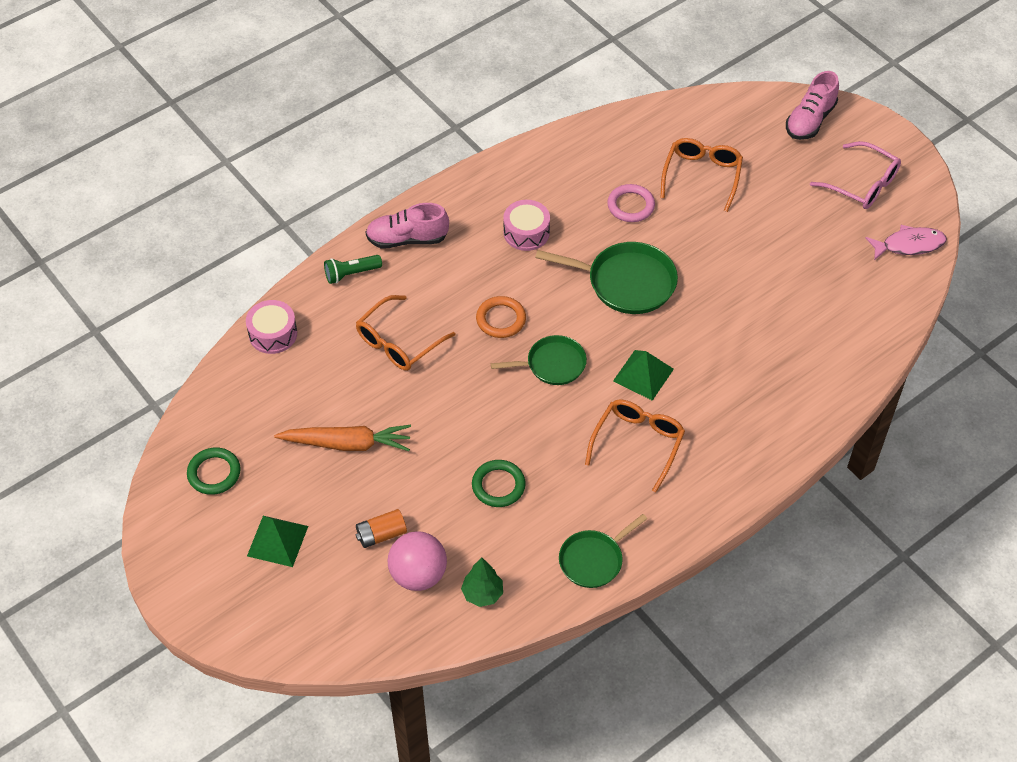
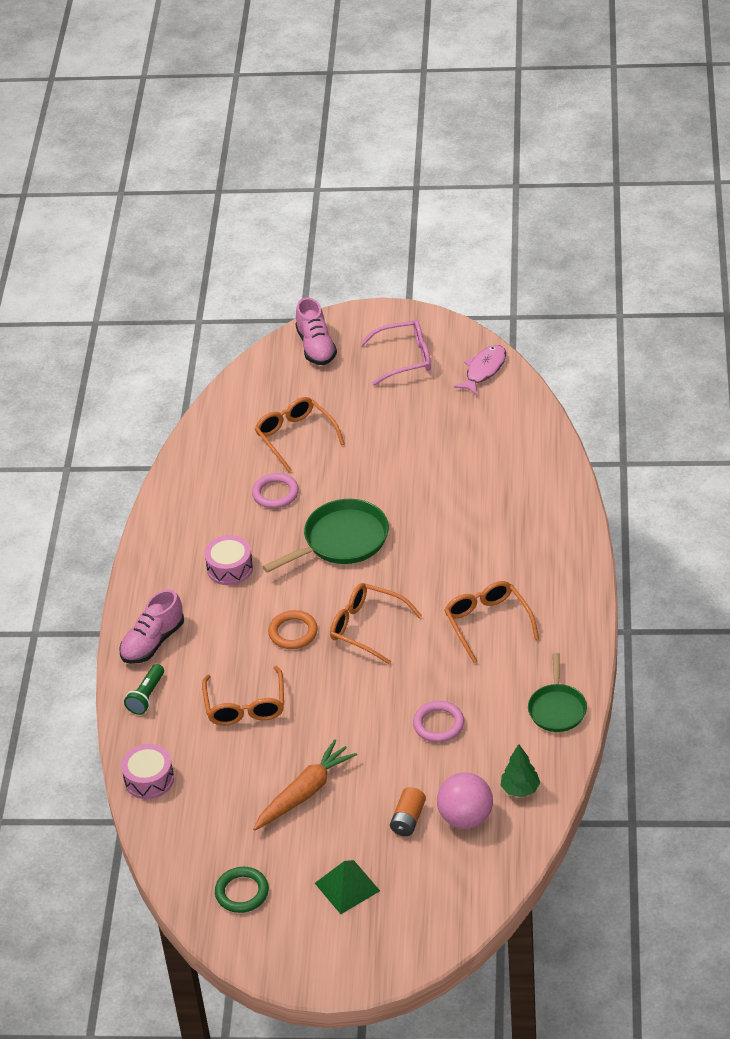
camera: 45 degrees left, 10 degrees down
green ring [472,460,526,507] -> pink ring [413,701,464,742]
green pan [491,335,587,385] -> orange glasses [330,583,422,664]
green pyramid [613,350,674,401] -> none

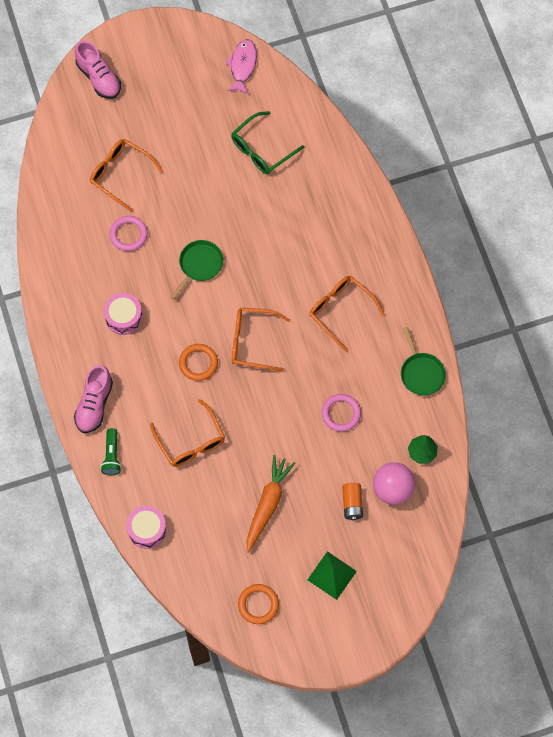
camera: 25 degrees left, 25 degrees up
green ring [215,867,269,913] -> orange ring [238,584,279,624]
green pan [262,499,389,573] -> green pan [170,240,223,299], size x0.65
pink glasses [360,320,431,386] -> none
none -> green glasses [231,111,304,174]

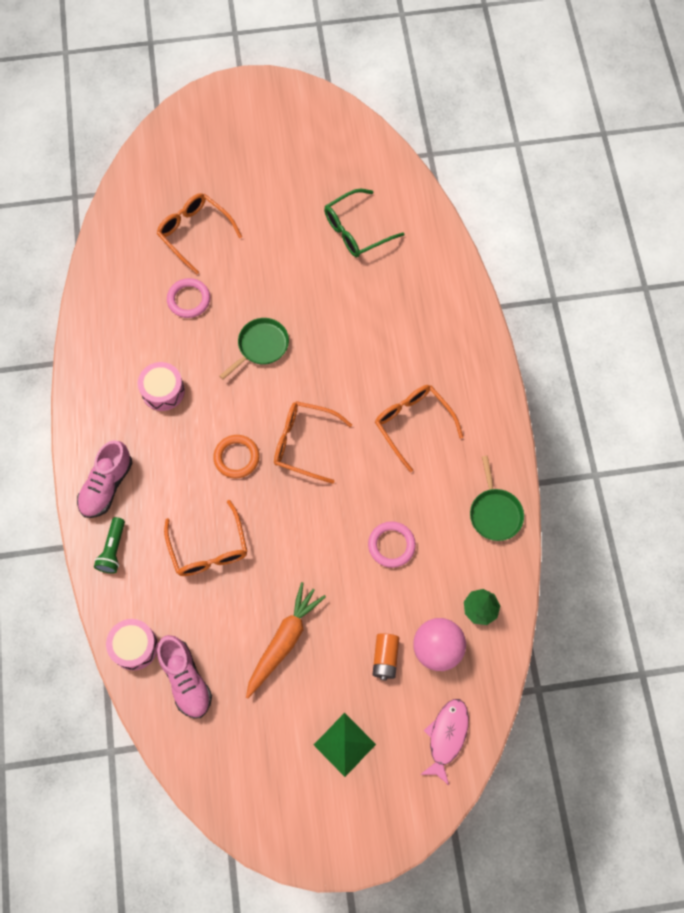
camera: 10 degrees right, 0 degrees up
pink shoe [75,41,121,99] -> pink shoe moved to [157,635,212,719]
pink fish [225,39,257,95] -> pink fish moved to [420,699,469,785]
orange ring [238,584,279,624] -> none

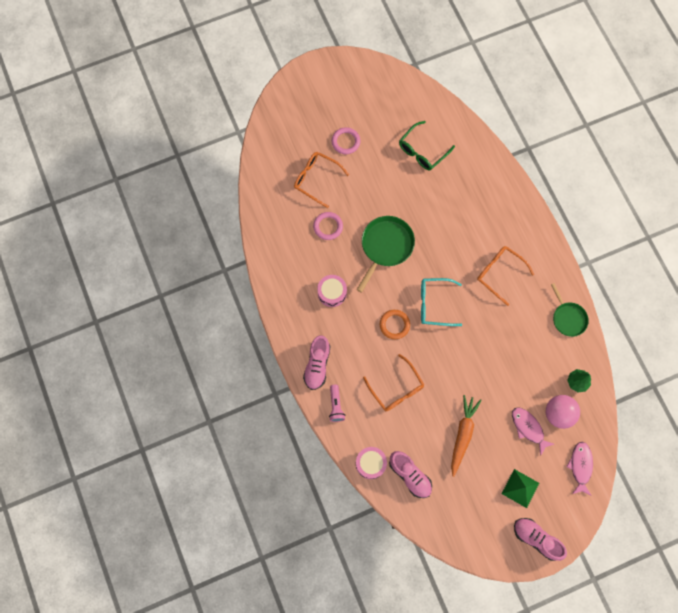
camera: 15 degrees left, 5 degrees up
green flashlight [94,517,125,574] -> pink flashlight [329,385,345,422]
green pan [219,318,289,380] -> green pan [357,216,415,293], size x1.54
orange glasses [274,401,352,484] -> turquoise glasses [421,278,462,326]
pink ring [368,521,416,568] -> pink ring moved to [332,127,360,154]
orange battery [372,633,399,680] -> pink fish [512,407,554,456]
none -> pink shoe [514,518,567,561]

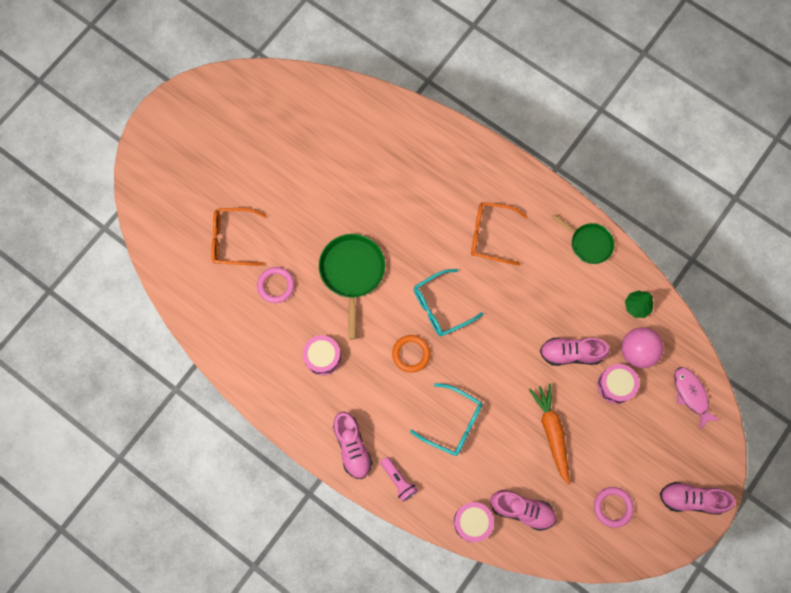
camera: 30 degrees left, 0 degrees up
pink ring [332,127,360,154] -> pink ring moved to [594,487,634,528]
orange glasses [363,354,424,411] -> turquoise glasses [410,383,482,456]
green glasses [399,121,455,171] -> none
green pyramid [502,469,539,508] -> none
pink fish [512,407,554,456] -> pink drum [597,364,639,404]
none -> pink shoe [540,338,610,366]

